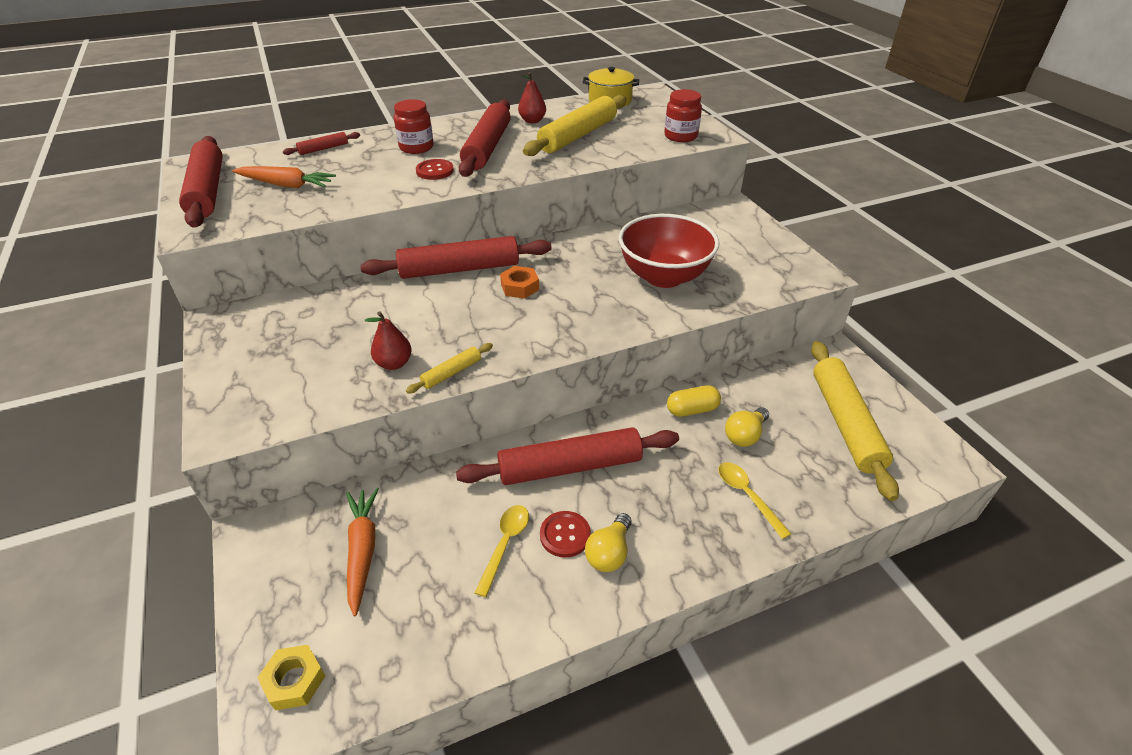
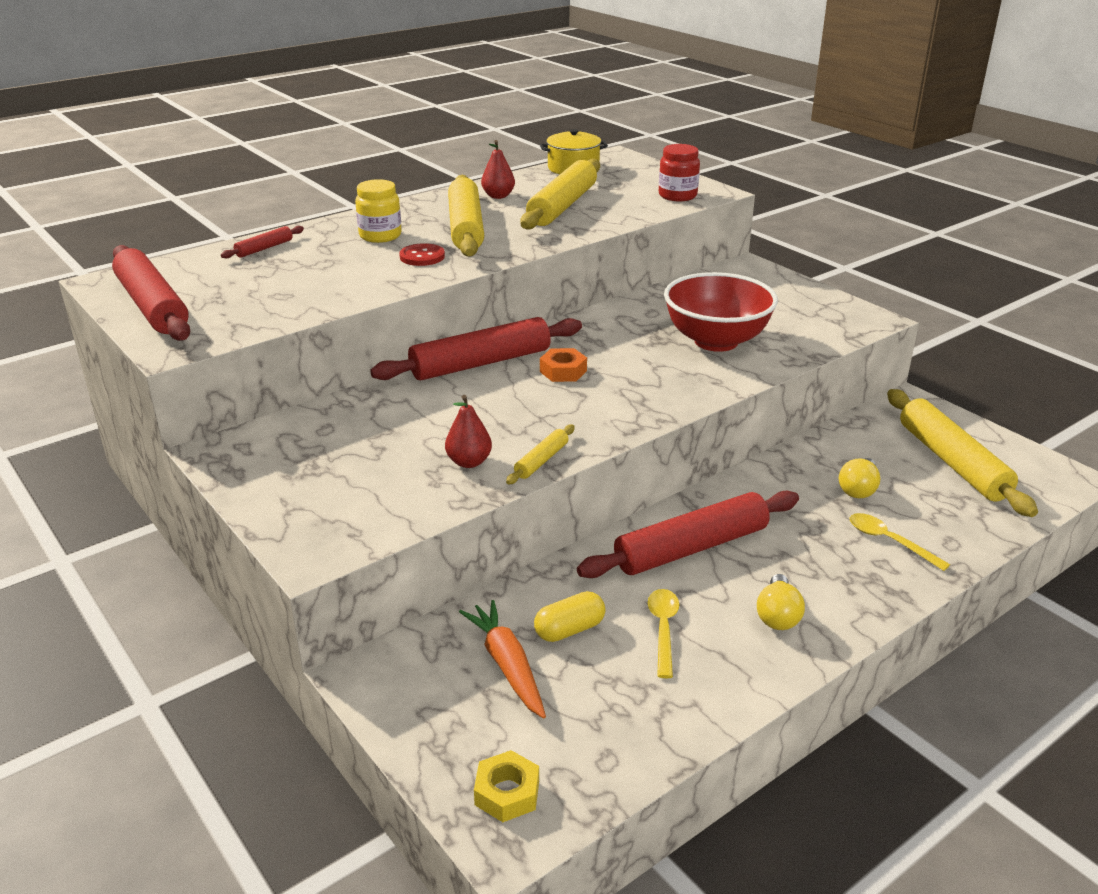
camera: 15 degrees left, 10 degrees down
orange carrot [232,166,336,188] -> none
red jar [394,99,434,154] -> yellow jar [355,179,402,243]
red rolling pin [459,100,511,177] -> yellow rolling pin [448,175,484,257]
red button [540,511,591,558] -> none
yellow capsule [667,385,721,417] -> yellow capsule moved to [534,591,605,642]

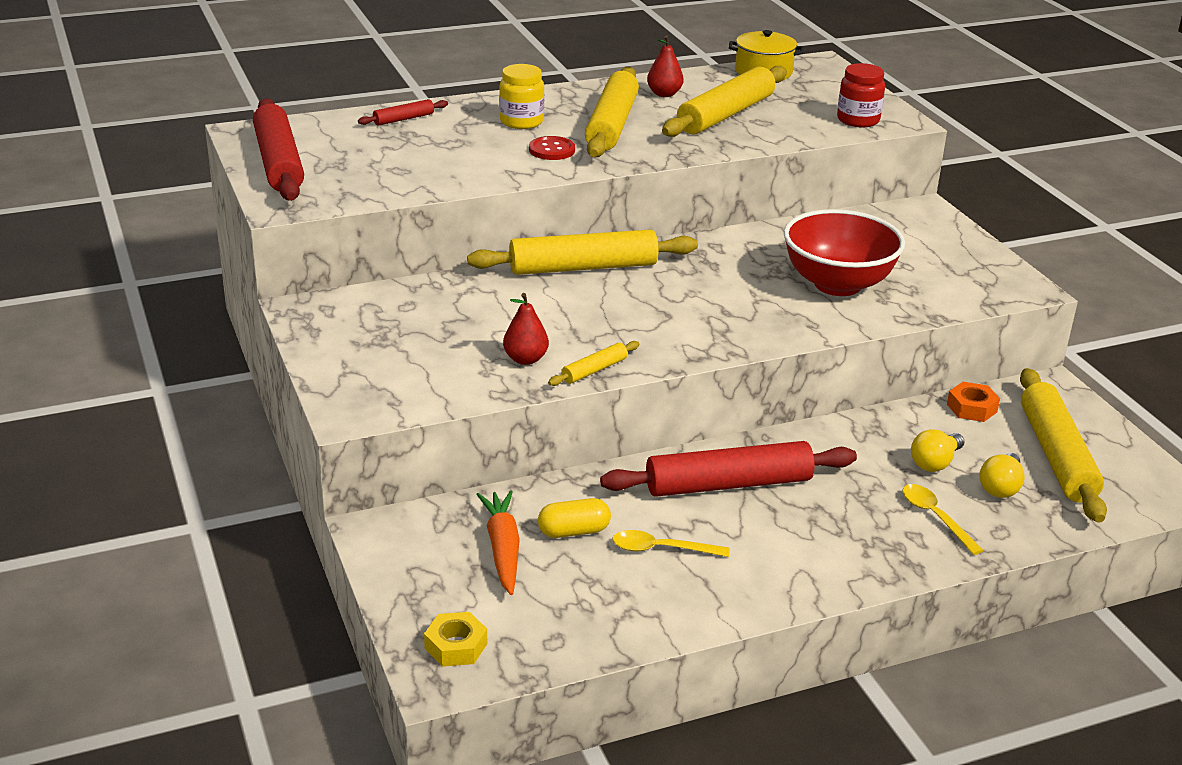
camera: 15 degrees right, 0 degrees up
red rolling pin [370,317,582,380] -> yellow rolling pin [467,229,698,275]
orange nut [540,348,587,382] -> orange nut moved to [947,382,1000,422]
yellow spoon [648,589,679,678] -> yellow spoon turned 105 degrees counterclockwise [612,530,729,557]
yellow light bulb [757,574,805,630] -> yellow light bulb moved to [979,453,1025,498]

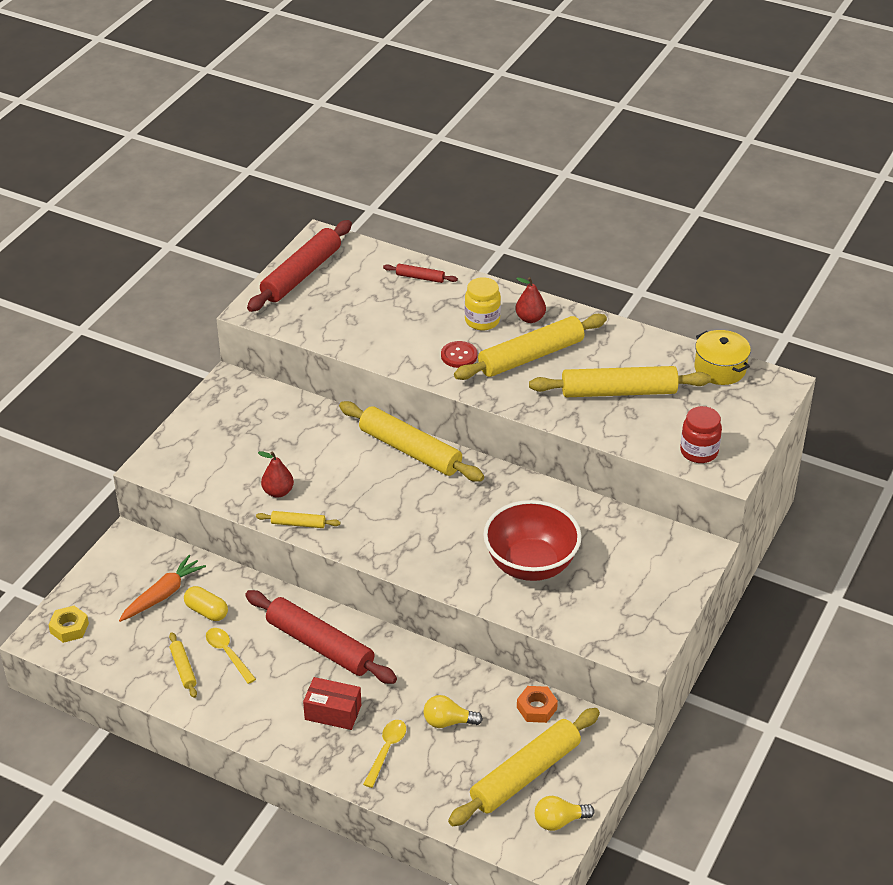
camera: 50 degrees right, 10 degrees up
red pear [647,35,684,97] -> red pear moved to [515,277,546,323]
yellow light bulb [979,453,1025,498] -> yellow light bulb moved to [535,796,595,831]
none -> yellow rolling pin [169,632,197,698]
none -> red box [303,677,361,730]

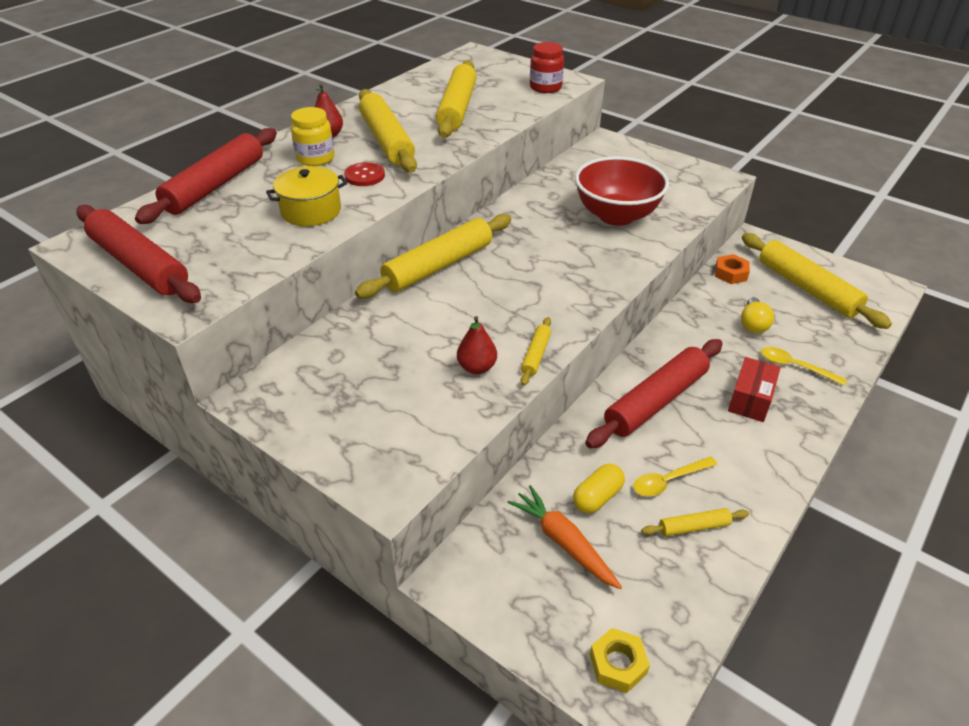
camera: 80 degrees left, 0 degrees up
red rolling pin [383,264,458,283] -> red rolling pin [135,128,277,224], size x2.19
yellow light bulb [535,796,595,831] -> none
yellow pot [695,330,751,385] -> yellow pot moved to [266,166,347,226]

